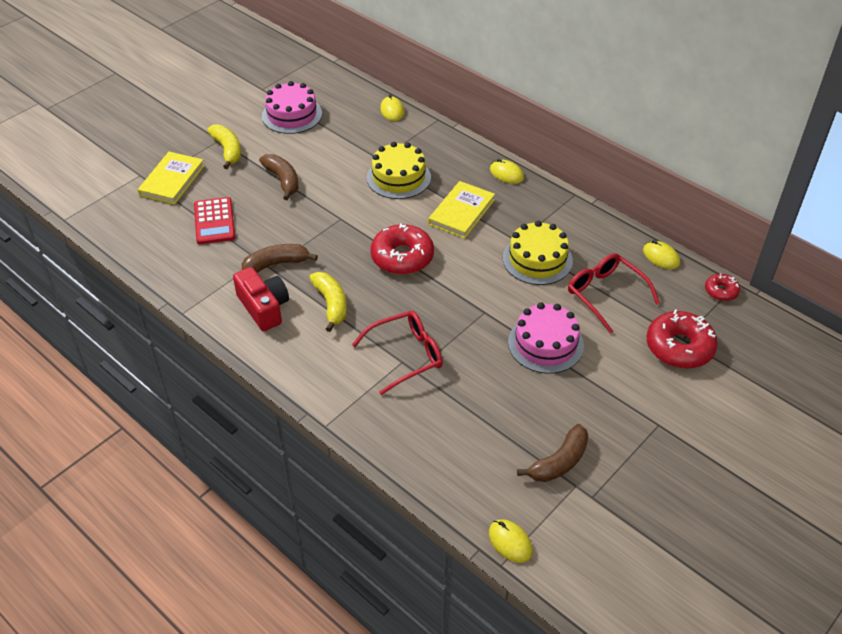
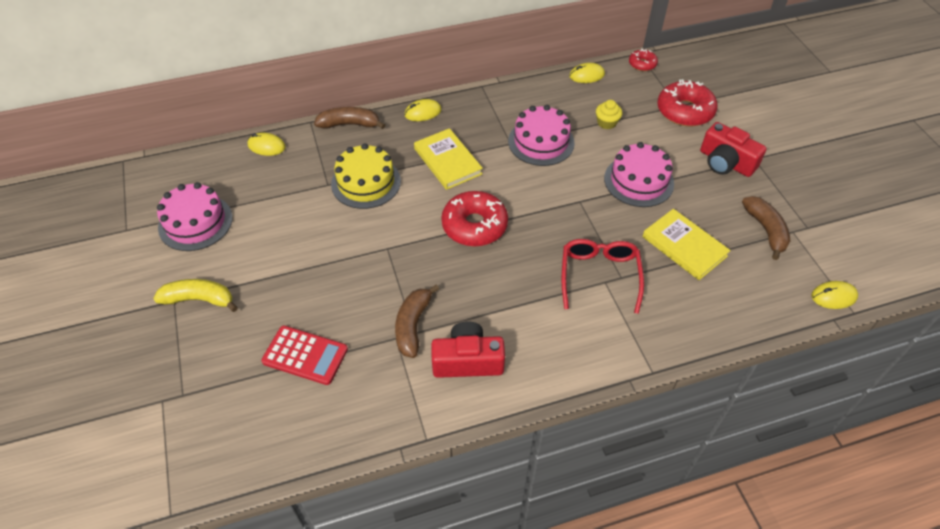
camera: 60 degrees left, 5 degrees up
yellow book [138,152,205,205] -> yellow book moved to [642,209,731,280]
brown banana [259,154,298,200] -> brown banana moved to [314,107,385,129]
yellow banana [309,272,347,332] -> none
yellow cake [503,221,573,285] -> pink cake [508,105,575,166]
red glasses [568,253,660,334] -> yellow cupcake [596,100,622,129]
none -> red camera [700,122,767,177]

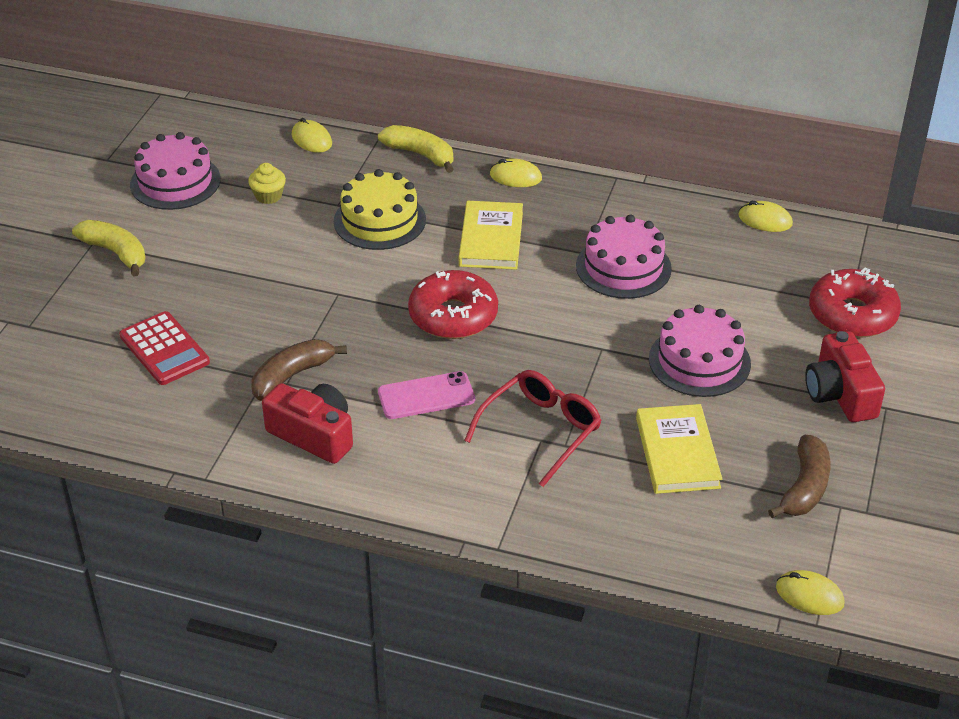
camera: 35 degrees right, 10 degrees down
brown banana [314,107,385,129] -> yellow banana [378,125,454,173]
yellow cupcake [596,100,622,129] -> yellow cupcake moved to [248,163,286,204]
red donut [629,49,658,71] -> none
none -> pink phone [378,371,475,419]

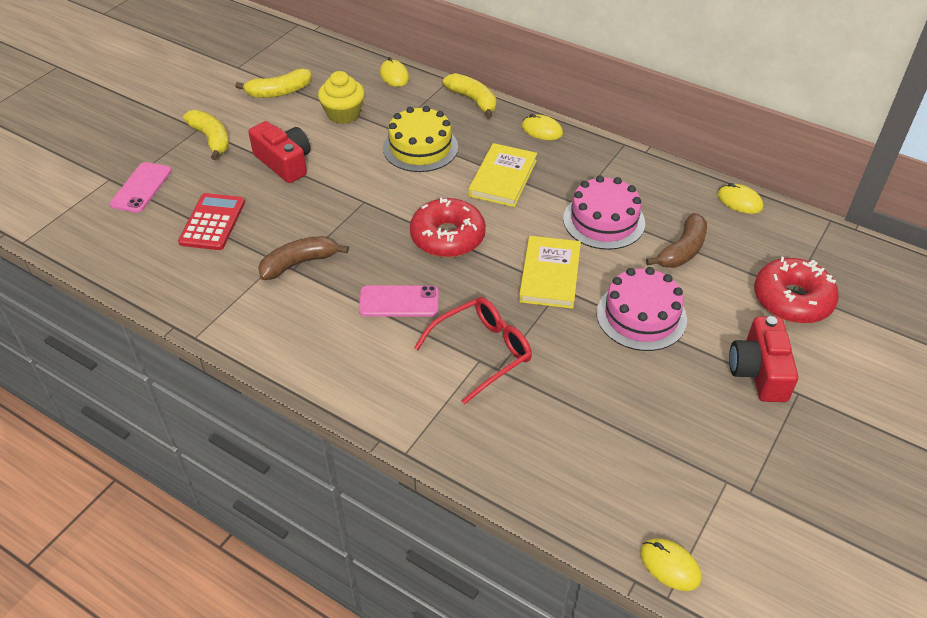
camera: 15 degrees right, 5 degrees up
red calculator [119,311,210,385] -> red calculator turned 150 degrees counterclockwise [178,193,245,250]
pink cake [130,132,221,210] -> yellow banana [235,69,311,98]
yellow cupcake [248,163,286,204] -> yellow cupcake [318,71,365,124], size x1.55
red camera [262,383,353,464] -> red camera moved to [248,121,311,183]
yellow book [636,404,722,494] -> yellow book moved to [519,236,581,309]
brown banana [768,435,830,518] -> brown banana moved to [646,213,707,268]
none -> pink phone [110,162,172,213]

